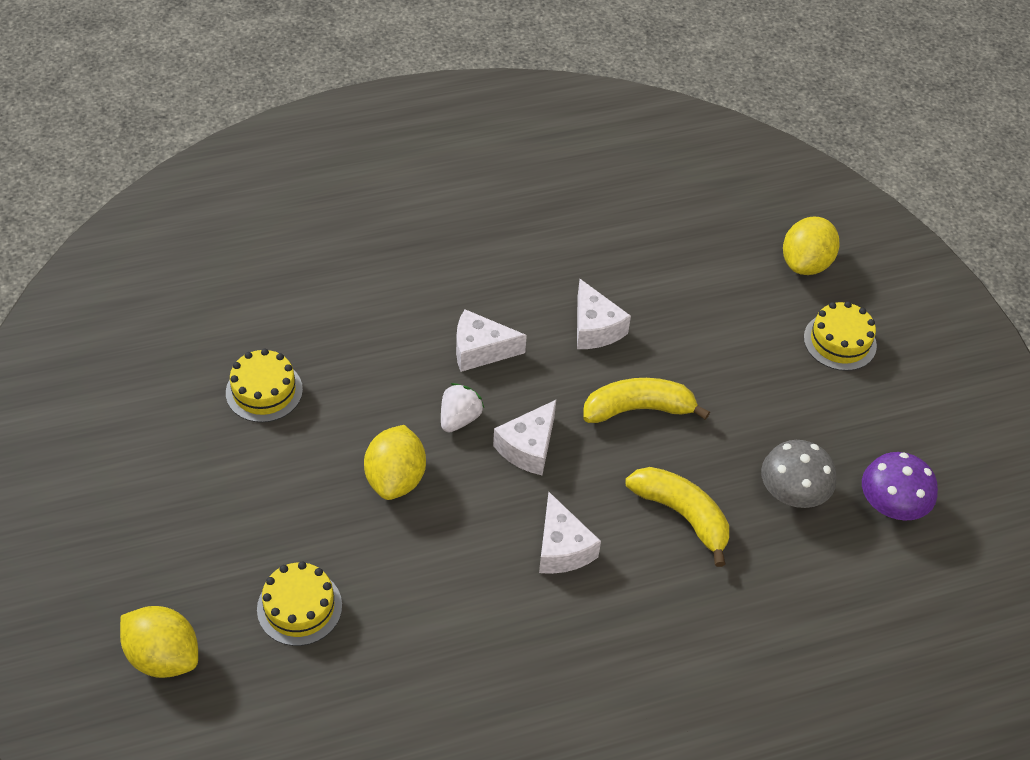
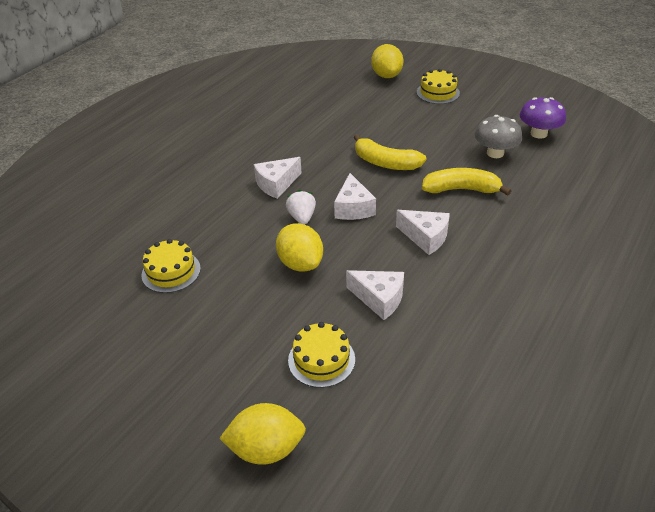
camera: 35 degrees left, 10 degrees down
white cheese [577,279,631,349] -> white cheese moved to [346,270,404,320]
yellow banana [583,378,710,423] -> yellow banana turned 105 degrees counterclockwise [353,134,427,170]

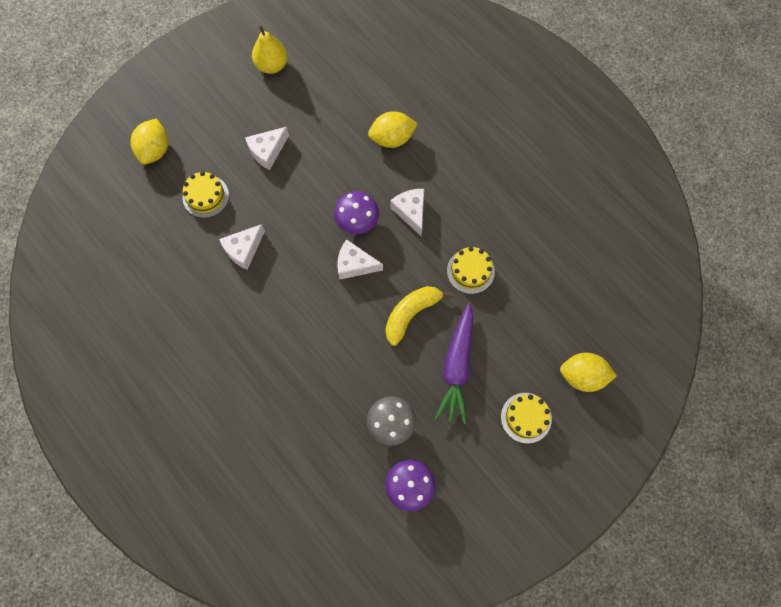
camera: 105 degrees right, 30 degrees up
yellow cake [141,239,201,293] -> yellow cake moved to [447,247,495,294]
yellow lemon [276,223,323,272] -> yellow lemon moved to [368,112,418,148]
white strawberry [286,190,316,225] -> purple mushroom [334,191,379,234]
white cheese [396,210,450,255] -> white cheese moved to [245,127,289,170]
yellow banana [422,168,511,196] -> none
none -> yellow pear [252,25,288,74]
none -> purple carrot [435,303,473,424]

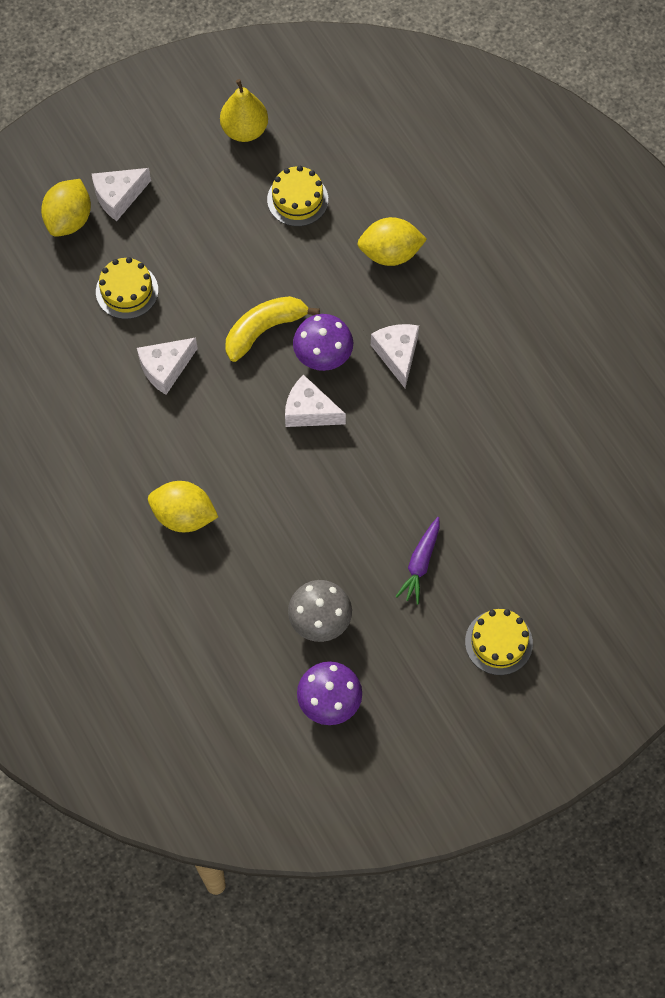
camera: 10 degrees right, 5 degrees down
white cheese [245,127,289,170] -> white cheese moved to [92,168,151,221]
yellow banana [385,286,452,346] -> yellow banana moved to [225,296,320,362]
purple carrot [435,303,473,424] -> purple carrot [395,517,440,605], size x0.58
yellow cake [447,247,495,294] -> yellow cake moved to [267,166,328,226]
yellow lemon [560,353,617,392] -> yellow lemon moved to [148,481,218,532]

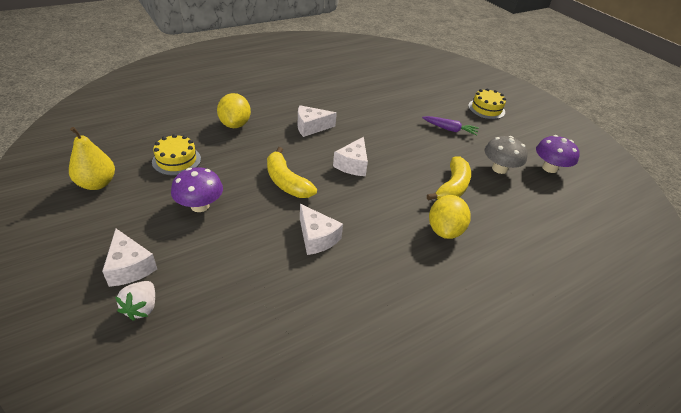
camera: 95 degrees left, 25 degrees down
yellow lemon [41,179,91,237] -> white strawberry [115,281,155,321]
yellow cake [96,257,158,319] -> none
purple mushroom [293,314,353,371] -> purple mushroom moved to [171,167,223,212]
none -> yellow banana [427,156,471,200]

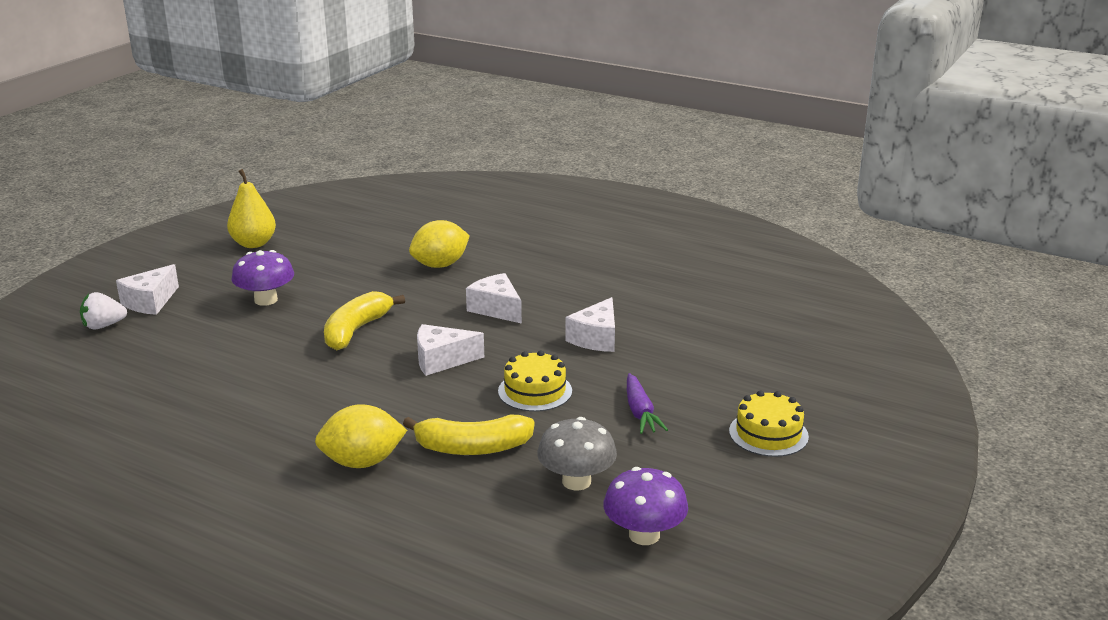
camera: 65 degrees right, 15 degrees down
yellow cake [152,134,201,176] -> yellow cake moved to [498,350,572,412]
white cheese [300,204,343,255] -> white cheese moved to [565,297,615,352]

